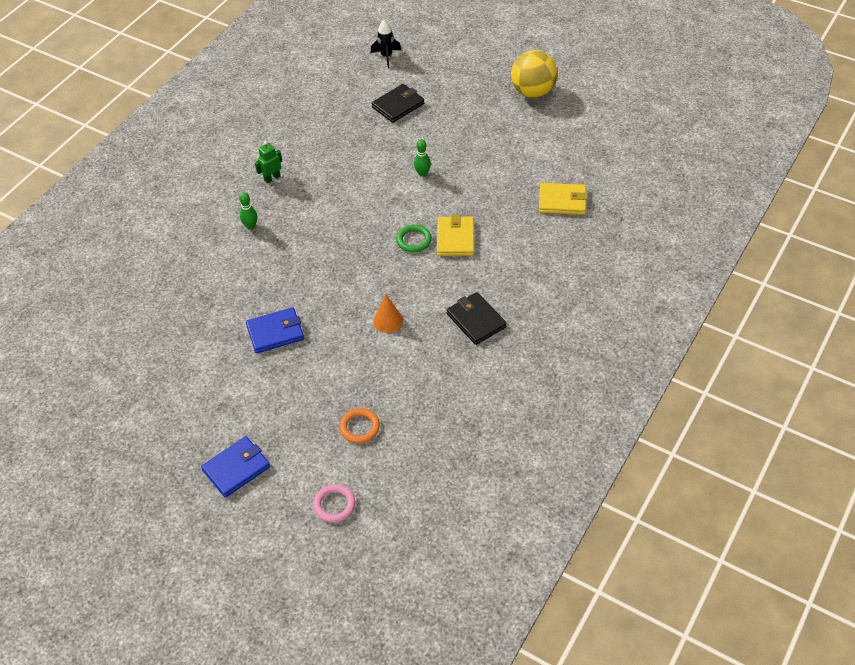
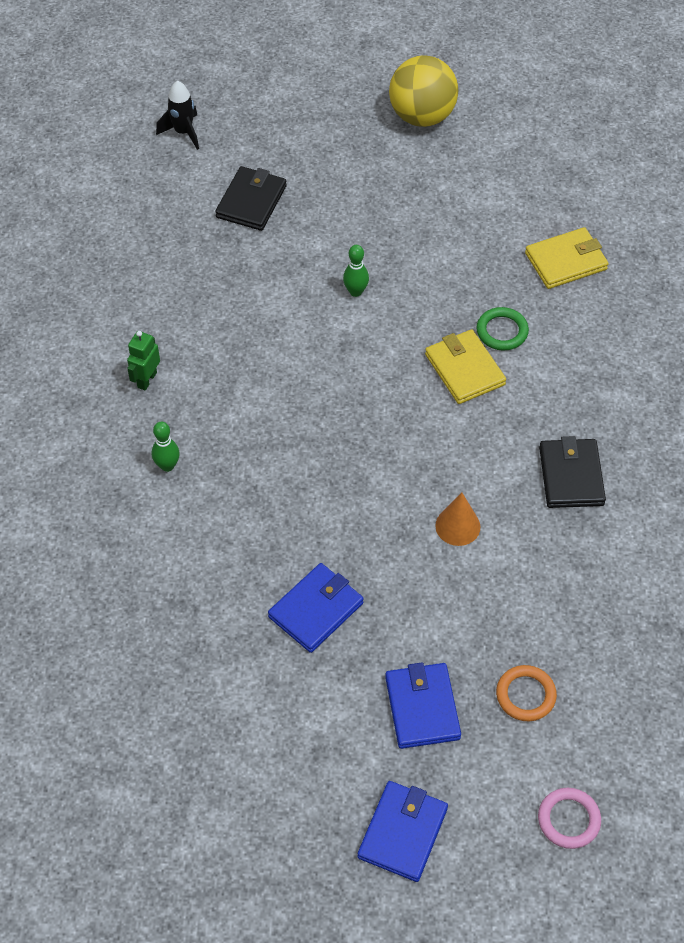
camera: 30 degrees left, 5 degrees up
green ring [396,225,432,252] -> green ring moved to [476,307,529,351]
black wallet [447,292,507,345] -> black wallet turned 60 degrees clockwise [539,436,606,508]
none -> blue wallet [385,662,461,749]

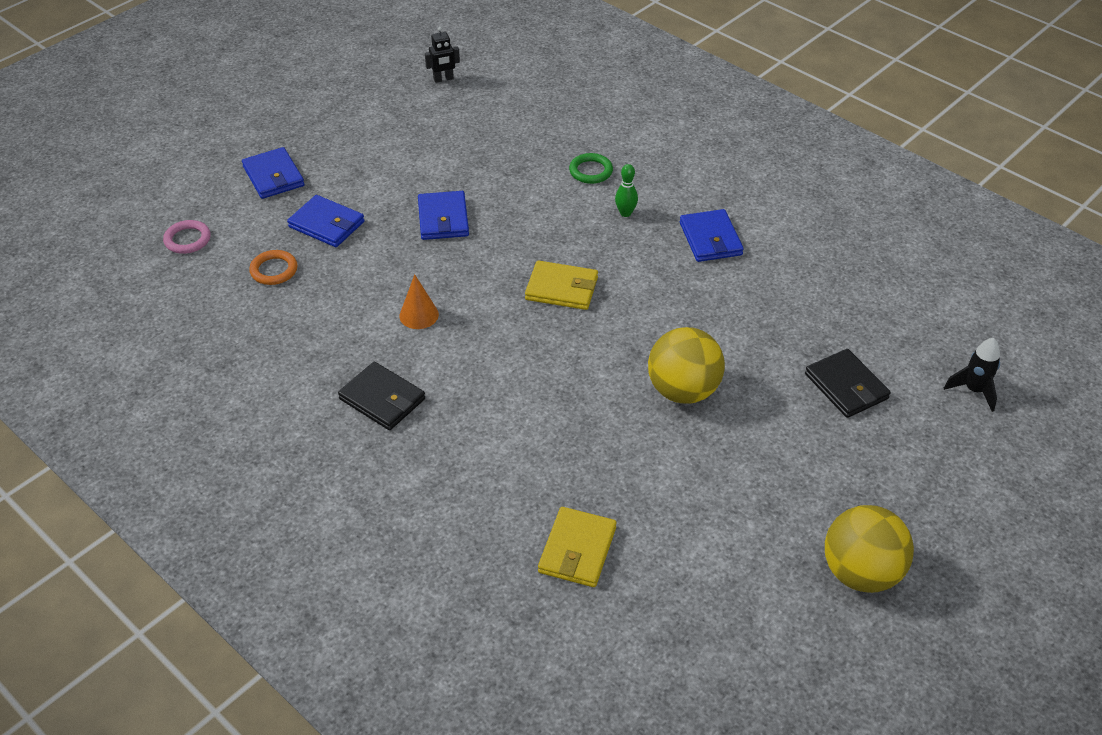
camera: 130 degrees right, 10 degrees down
green robot [127,331,160,391] -> blue wallet [680,209,744,262]
green bowling pin [343,245,369,297] -> yellow ball [648,327,725,404]
yellow wallet [425,329,506,404] -> yellow wallet moved to [525,260,598,310]
green ring [476,307,529,351] -> green ring moved to [569,153,613,184]
none -> black robot [425,27,460,83]

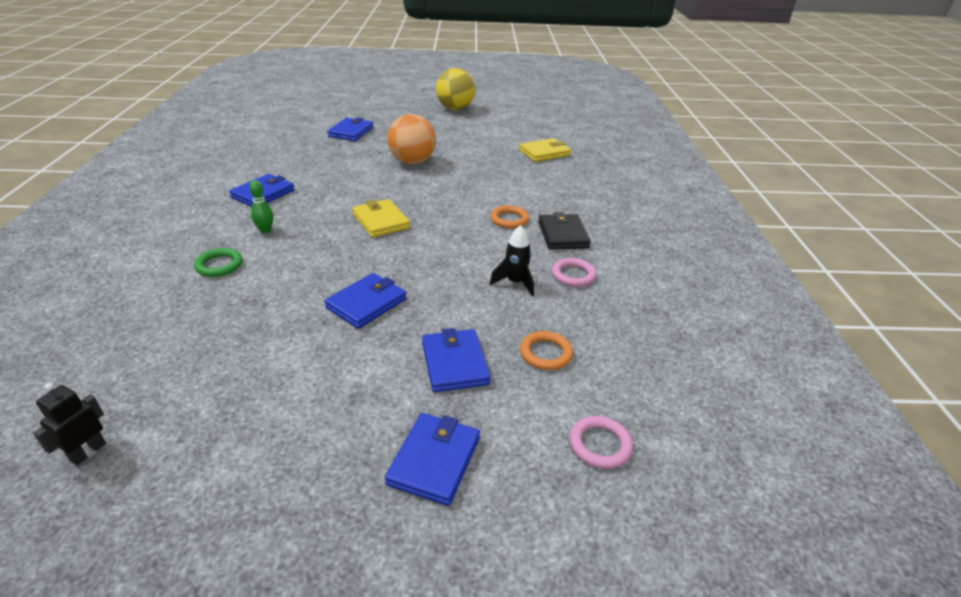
camera: 135 degrees left, 10 degrees down
orange cone [400,274,439,329] -> none
black robot [425,27,460,83] -> black robot turned 90 degrees counterclockwise [33,383,106,465]
yellow ball [648,327,725,404] -> orange ball [387,114,436,164]
black wallet [805,349,891,418] -> blue wallet [327,117,374,141]
black rocket [944,338,1000,412] -> black rocket moved to [490,225,534,296]
none -> orange ring [490,205,529,228]
none -> pink ring [552,258,596,287]

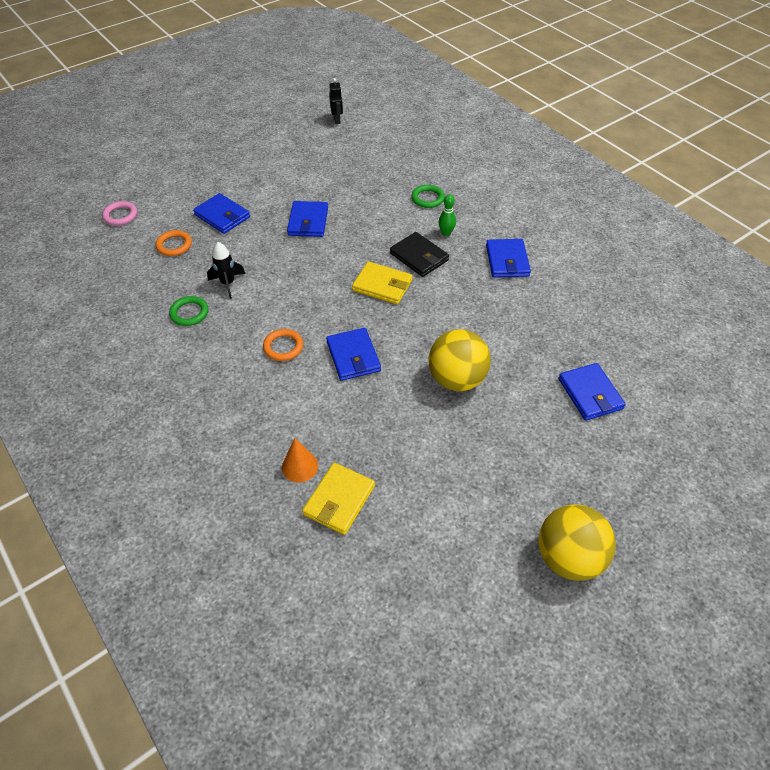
camera: 145 degrees right, 15 degrees up
blue wallet [385,413,480,506] -> blue wallet moved to [326,328,381,381]
orange ball [387,114,436,164] -> yellow ball [428,329,491,391]
black wallet [538,212,591,249] -> black wallet moved to [390,232,449,277]
pink ring [552,258,596,287] -> green ring [169,296,208,326]
none -> orange cone [282,438,318,482]

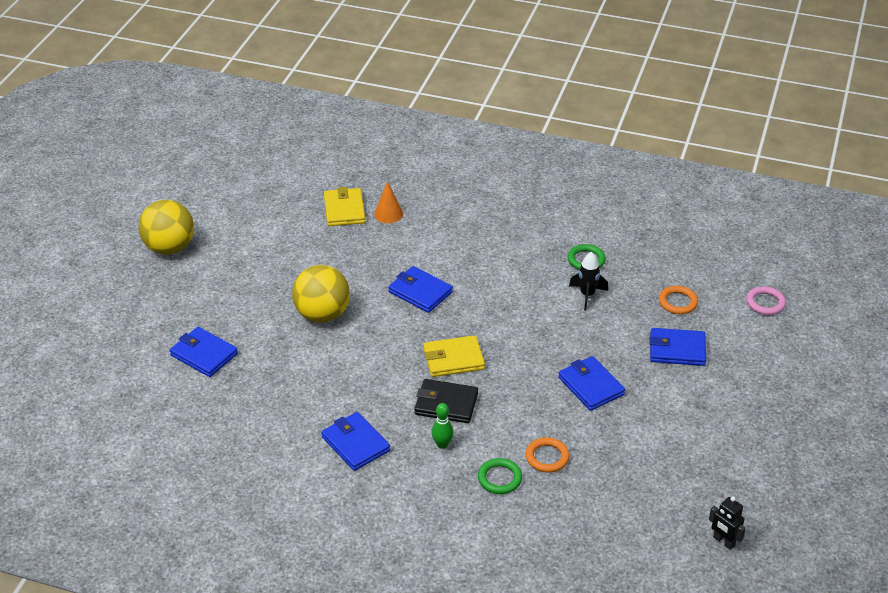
camera: 145 degrees right, 10 degrees down
orange ring [263,329,303,361] -> orange ring moved to [526,437,570,473]

